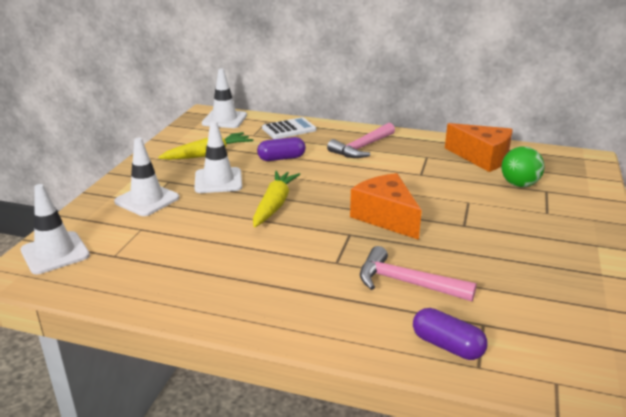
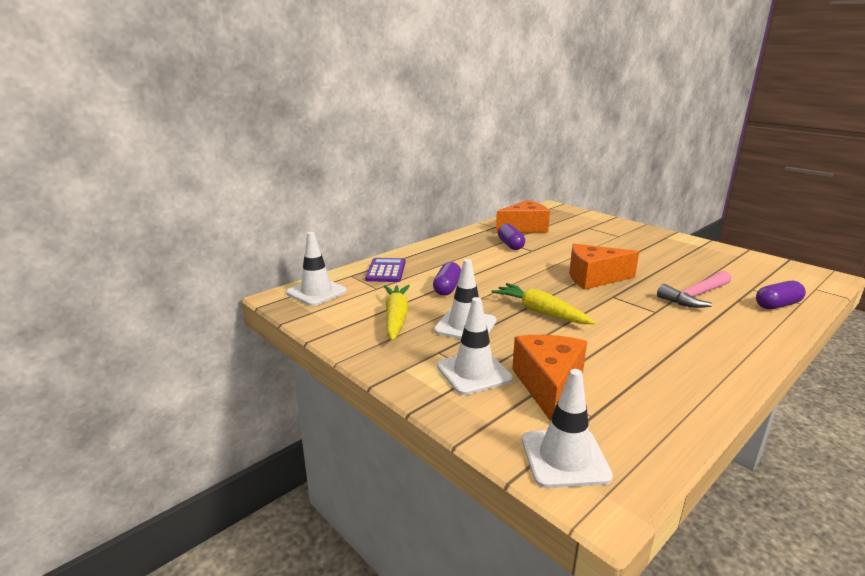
camera: 60 degrees left, 5 degrees down
white calculator [262,117,316,139] -> purple calculator [365,258,406,282]
pink hammer [327,123,395,158] -> none
green ball [501,146,545,187] -> none
none -> purple capsule [498,224,525,250]
none -> orange cheese [512,335,587,421]

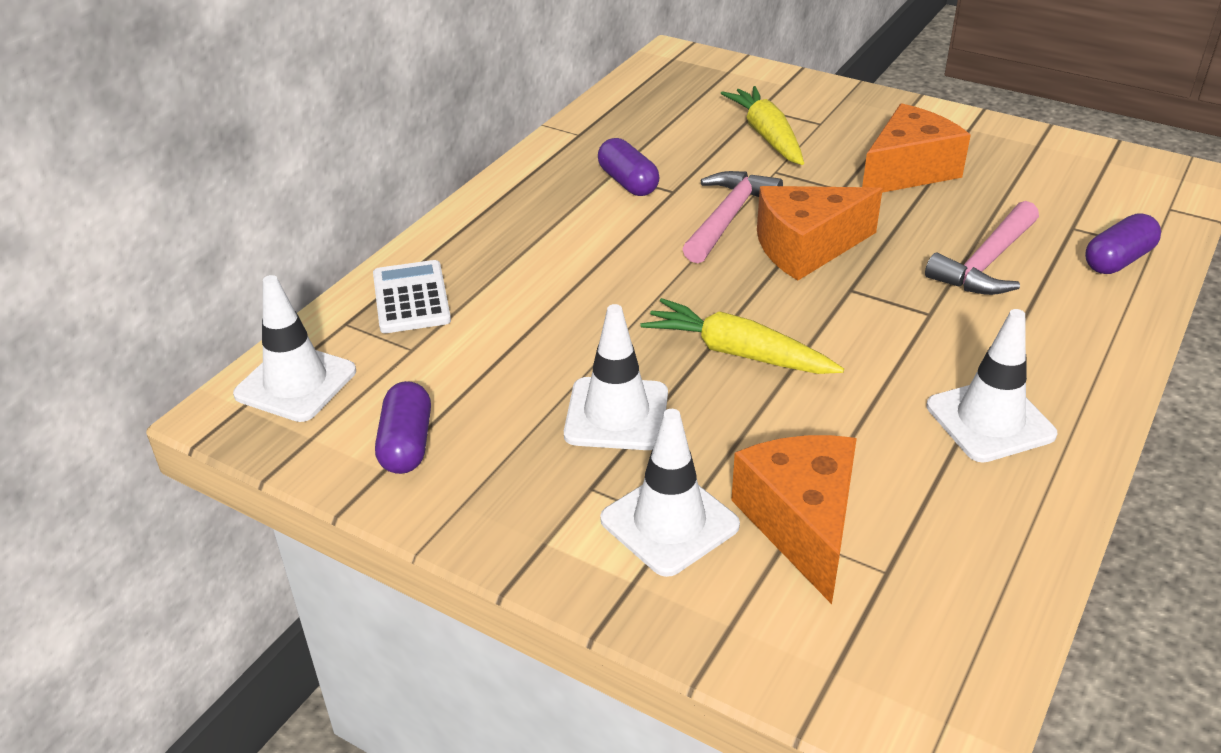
camera: 15 degrees left, 15 degrees up
purple calculator [365,258,406,282] -> white calculator [373,260,451,333]
yellow carrot [384,285,410,341] -> yellow carrot moved to [721,86,804,165]
purple capsule [433,262,461,296] -> purple capsule moved to [375,381,431,474]
orange cheese [496,200,550,233] -> orange cheese moved to [862,103,971,193]
white traffic cone [522,369,613,488] -> white traffic cone moved to [926,309,1057,463]
none -> pink hammer [683,171,783,263]

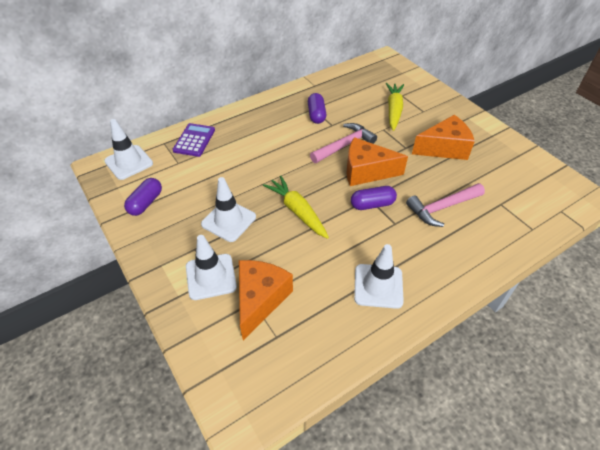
camera: 25 degrees right, 10 degrees up
white calculator [373,260,451,333] -> purple calculator [173,123,215,157]
purple capsule [1085,213,1161,274] -> purple capsule moved to [351,186,397,210]

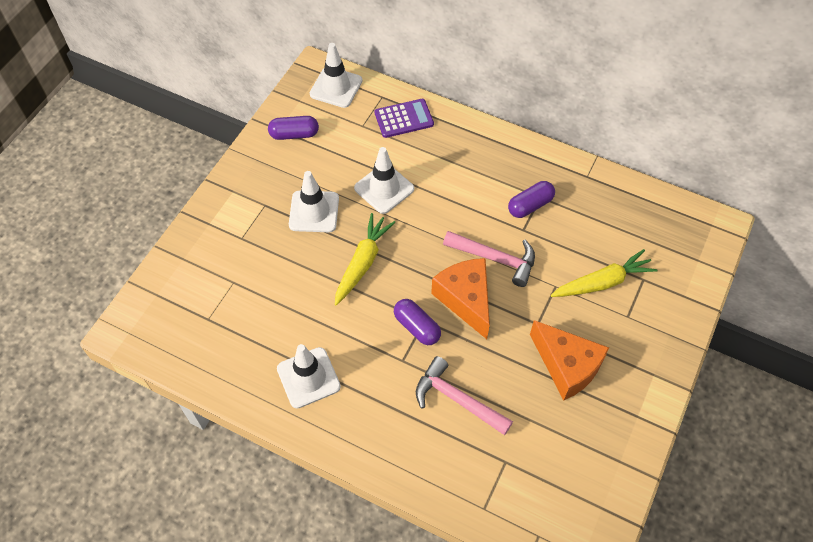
camera: 60 degrees right, 10 degrees up
white traffic cone [186,235,237,300] -> white traffic cone moved to [354,147,414,214]
orange cheese [239,260,293,341] -> none

